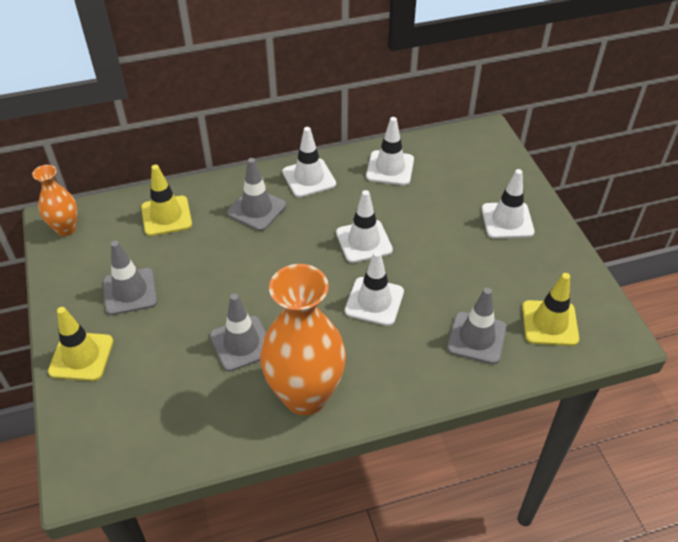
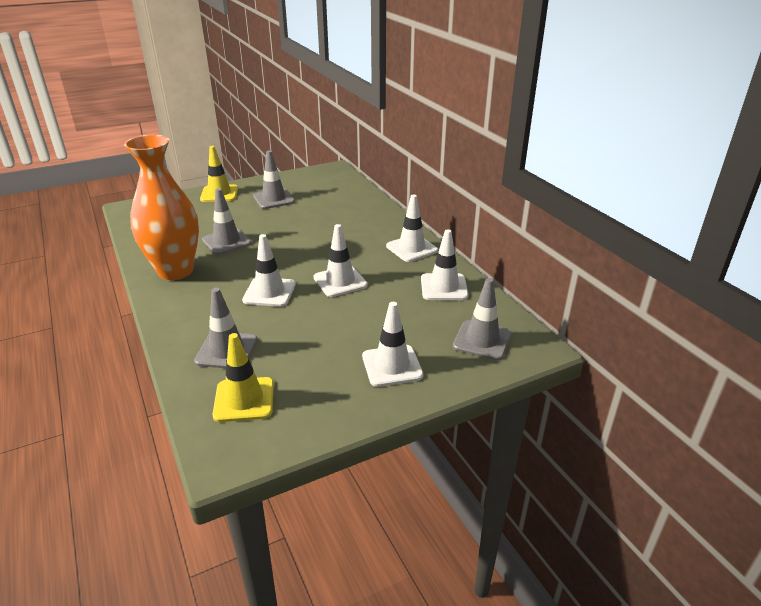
camera: 80 degrees right, 15 degrees down
orange vase [32,165,77,236] -> none
yellow traffic cone [141,165,192,236] -> none
grey traffic cone [227,158,286,231] -> grey traffic cone moved to [453,278,512,360]

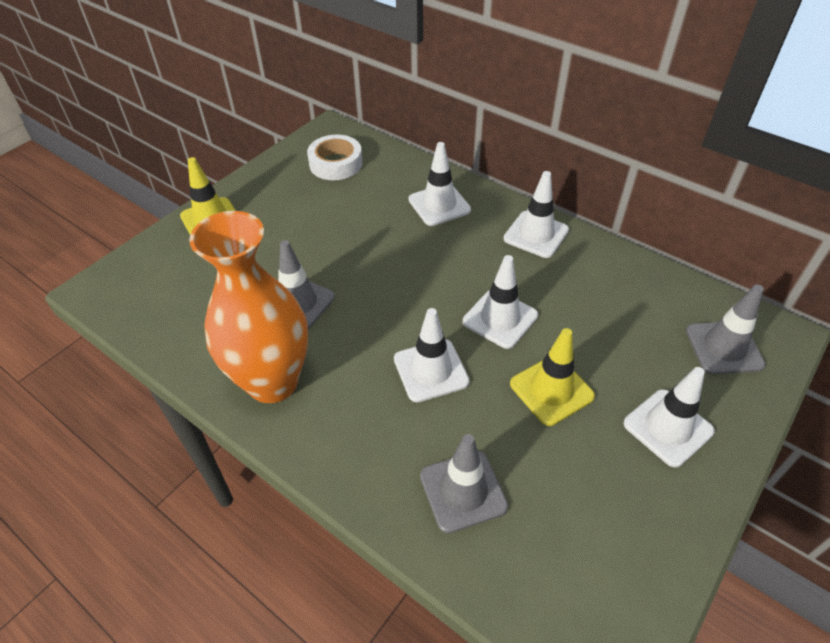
camera: 25 degrees left, 15 degrees up
yellow traffic cone [213,333,274,422] -> yellow traffic cone moved to [510,328,595,426]
grey traffic cone [253,151,295,209] -> none
white traffic cone [421,229,468,300] -> white traffic cone moved to [408,142,471,226]
none -> white tape [307,135,363,180]

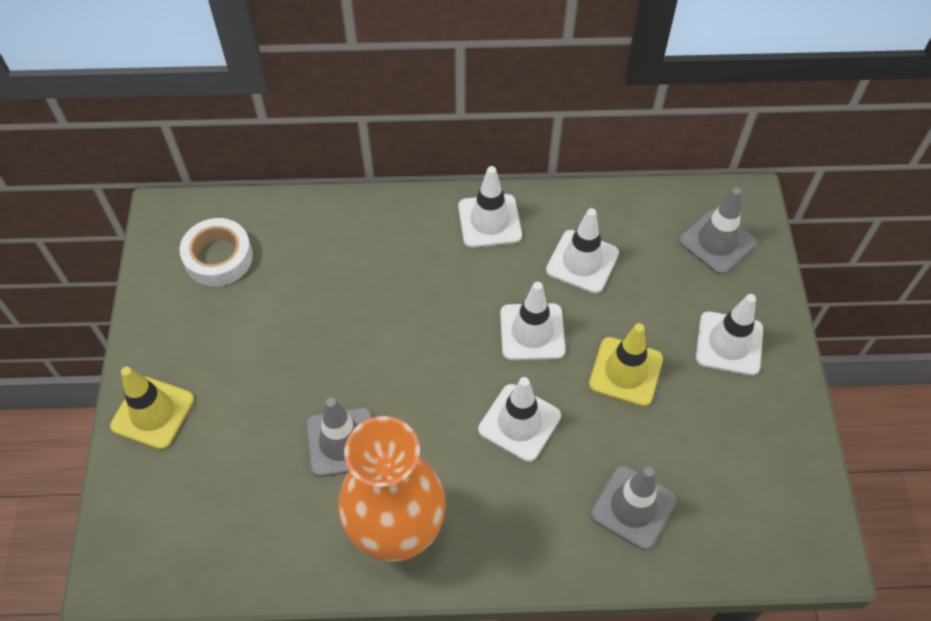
camera: 40 degrees left, 10 degrees up
white traffic cone [408,142,471,226] -> white traffic cone moved to [546,208,619,294]

